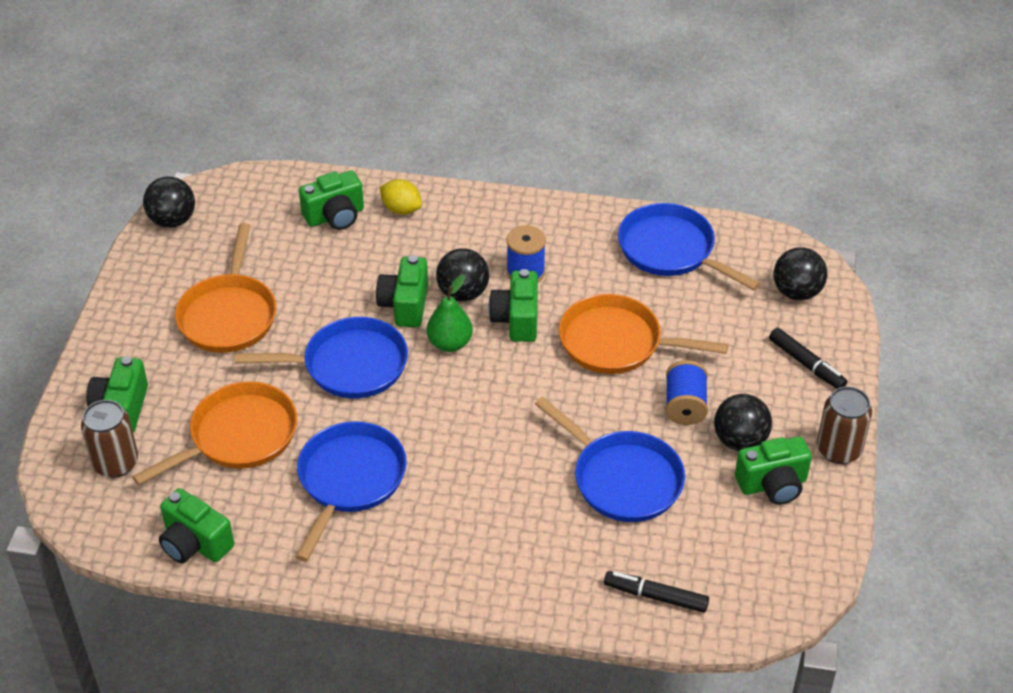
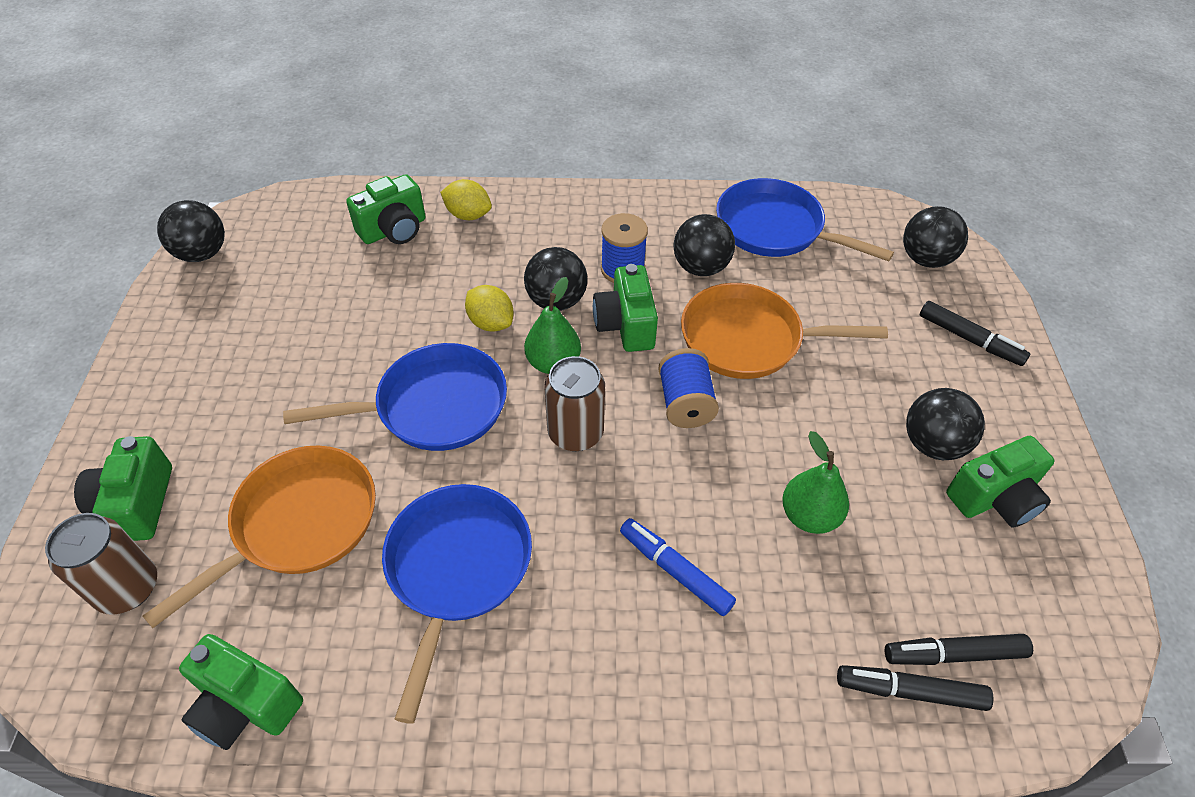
camera: 10 degrees left, 5 degrees up
orange pan [175,223,276,353] -> none
green camera [376,255,428,328] -> yellow lemon [465,285,514,332]
blue pan [535,397,685,522] -> green pear [782,431,849,534]
blue spool [666,360,708,425] -> blue spool moved to [658,348,719,428]
brown can [817,386,872,464] -> brown can moved to [544,356,605,451]
none -> blue marker [620,518,736,616]
none -> black ball [673,214,735,276]
none -> black marker [885,634,1033,665]

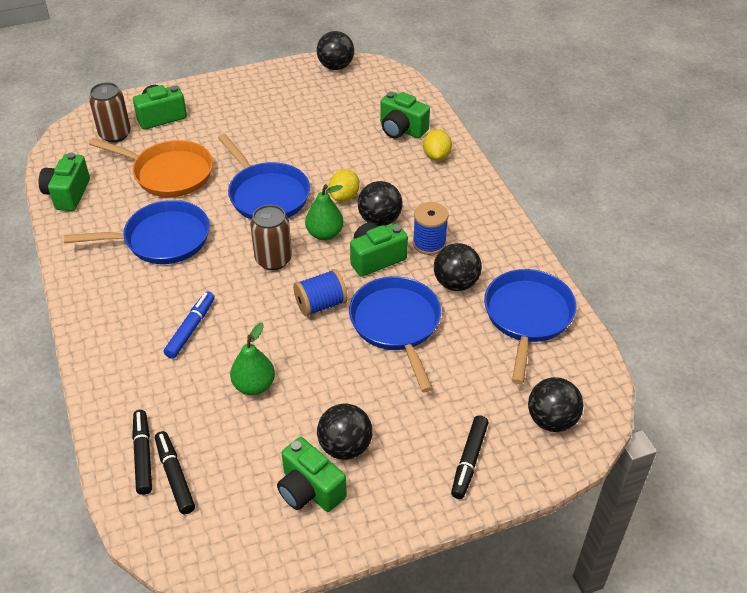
camera: 70 degrees right, 5 degrees down
orange pan [681,283,888,379] -> blue pan [349,276,441,392]

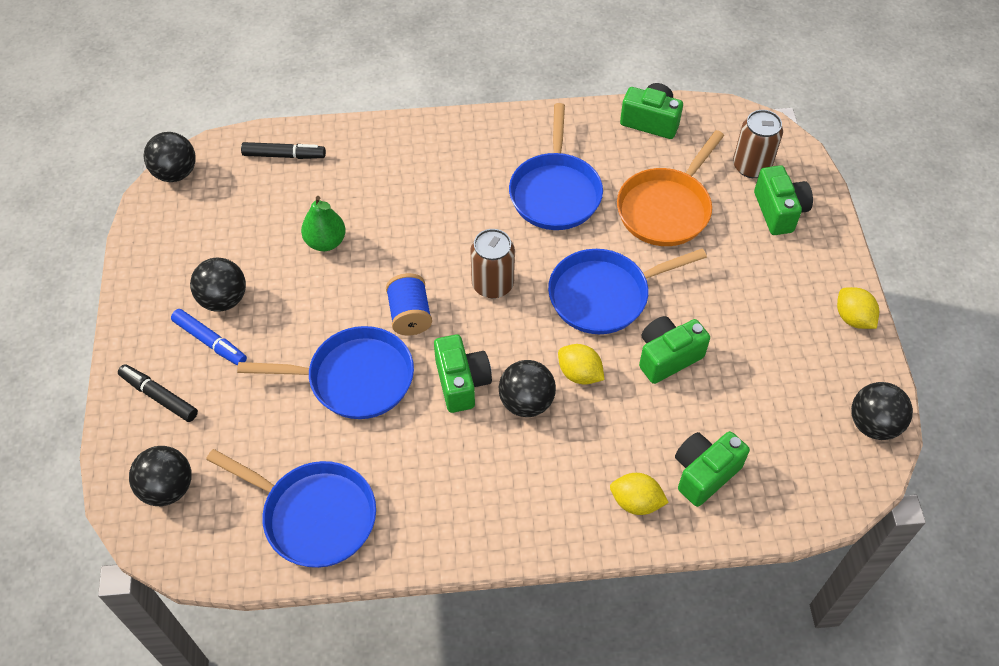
camera: 105 degrees right, 10 degrees up
black marker [155,431,195,514] -> none
blue marker [164,291,215,359] -> blue marker moved to [171,309,247,366]
green camera [277,437,347,512] -> green camera moved to [639,316,710,384]
green pear [305,184,344,240] -> none
blue spool [413,202,449,255] -> none
black ball [434,243,482,291] -> black ball moved to [144,132,196,182]
none -> yellow lemon [837,287,879,329]

